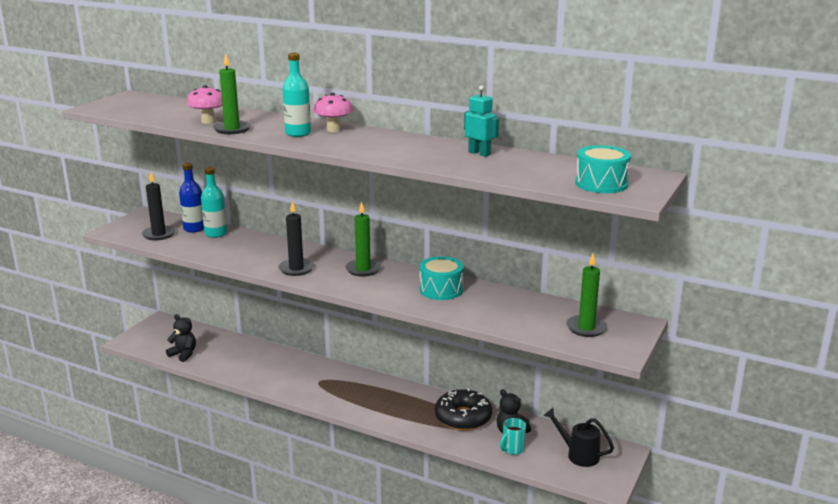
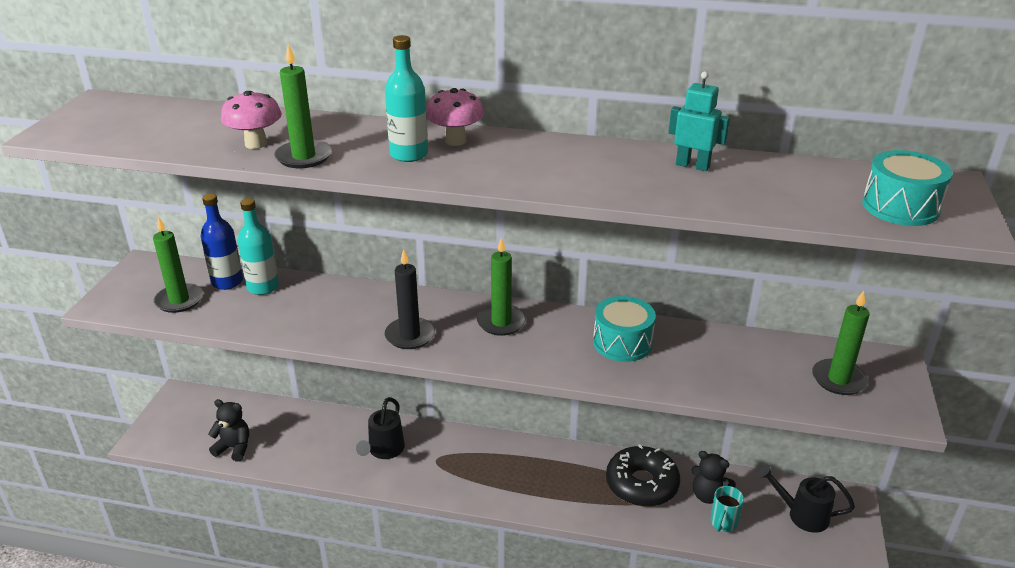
camera: 15 degrees left, 10 degrees up
black candle [142,172,176,240] -> green candle [153,217,203,313]
none -> black watering can [356,397,405,459]

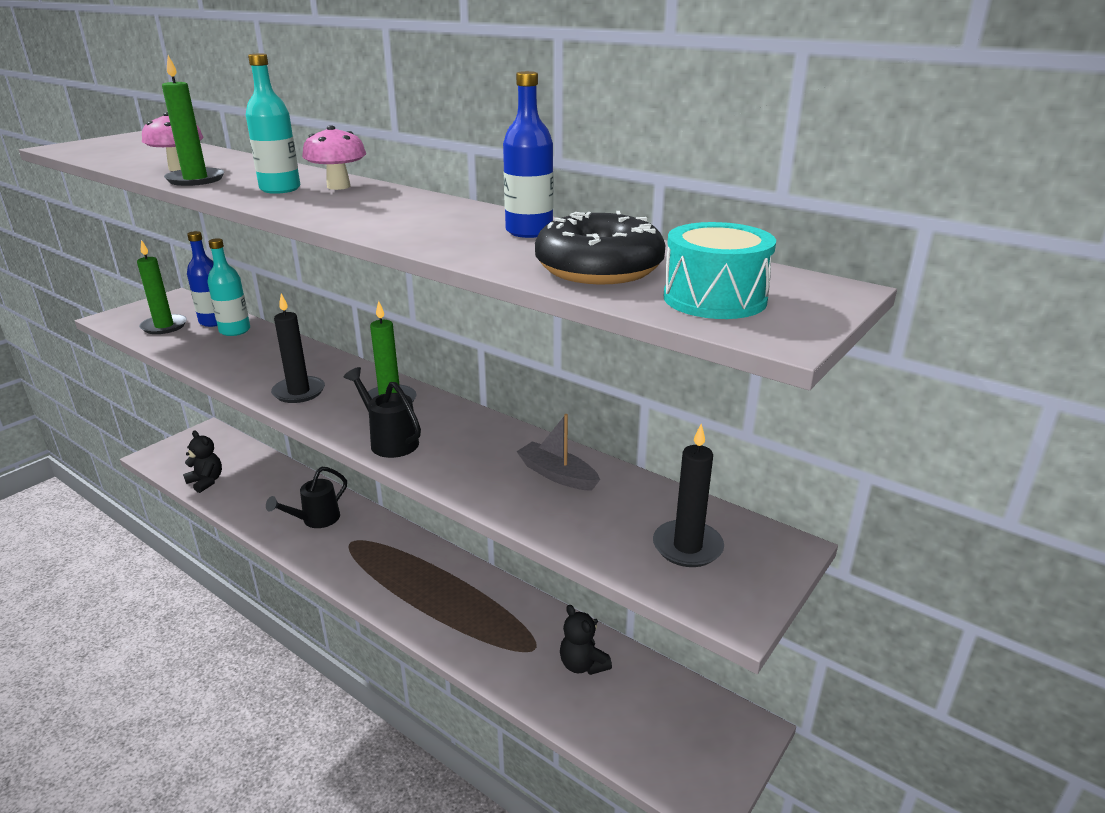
camera: 25 degrees right, 5 degrees down
turquoise drum [593,296,656,362] -> none
black donut [606,444,680,507] -> black donut moved to [535,211,665,284]
turquoise robot [668,71,730,171] -> blue bottle [503,71,553,238]
turquoise mug [711,486,744,532] -> none
black watering can [758,465,855,533] -> black watering can moved to [344,367,421,458]
green candle [812,290,870,395] -> black candle [653,424,724,567]
none -> grey boat [517,414,600,491]

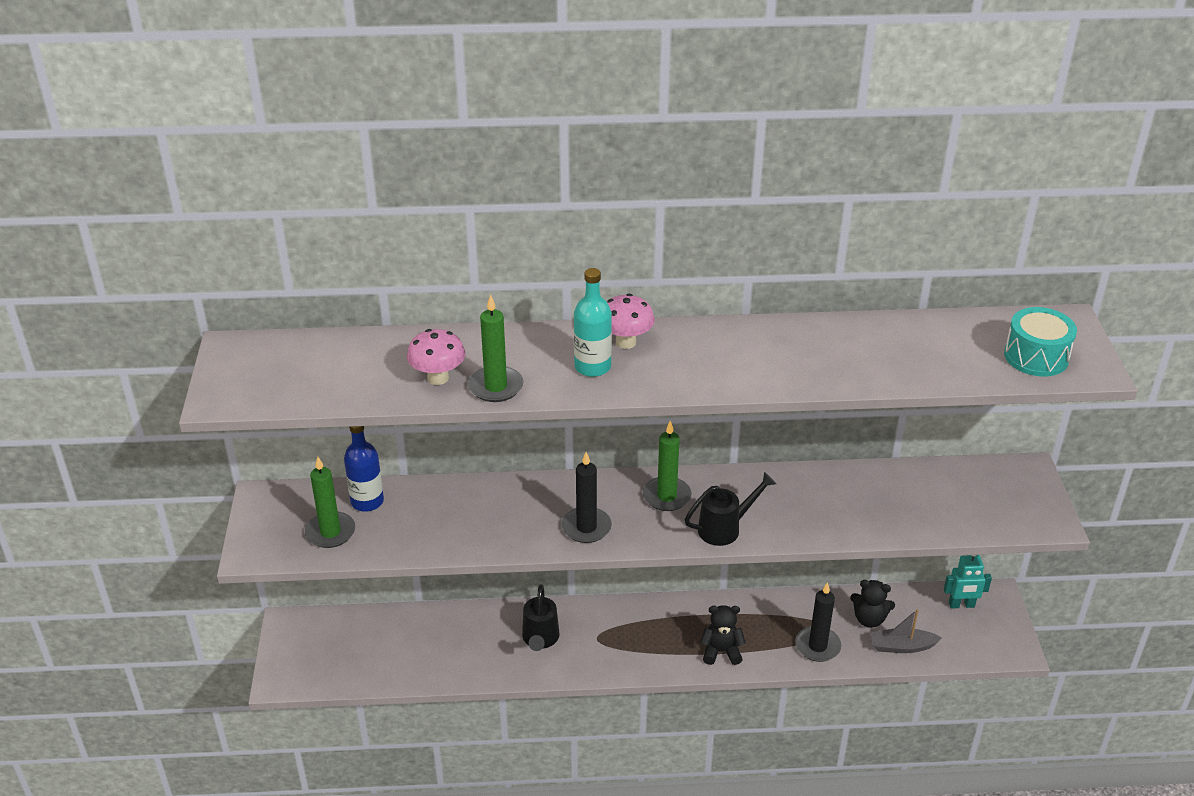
camera: 40 degrees left, 10 degrees up
black teddy bear [183,431,222,493] -> black teddy bear moved to [700,605,746,665]
turquoise bottle [207,238,250,336] -> none
black watering can [344,367,421,458] -> black watering can turned 150 degrees clockwise [685,472,776,546]
blue bottle [503,71,553,238] -> none
grey boat [517,414,600,491] -> grey boat moved to [870,609,942,653]
black donut [535,211,665,284] -> none
black candle [653,424,724,567] -> black candle moved to [795,582,841,662]
none -> turquoise robot [944,555,992,609]

